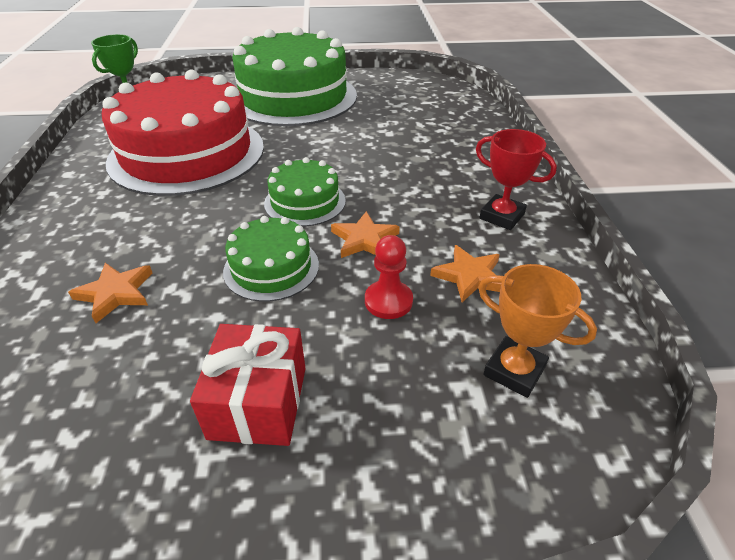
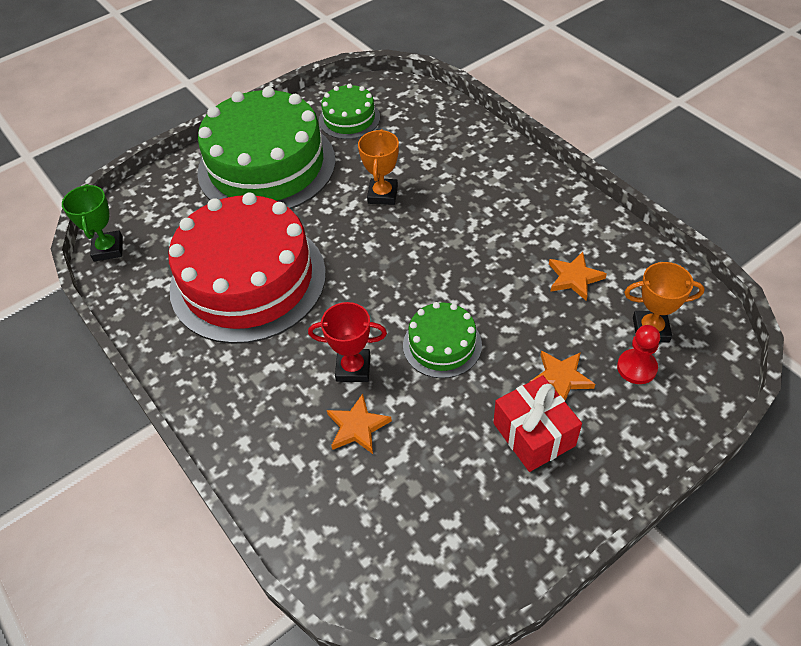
camera: 30 degrees left, 10 degrees up
green cake [264,157,346,227] -> green cake moved to [319,84,380,139]
orange star [331,211,400,258] -> orange star moved to [530,350,595,400]
red pawn [365,235,413,319] -> red pawn moved to [617,325,660,384]
red trophy [476,129,557,230] -> red trophy moved to [308,302,387,382]
none -> orange trophy [358,129,399,205]

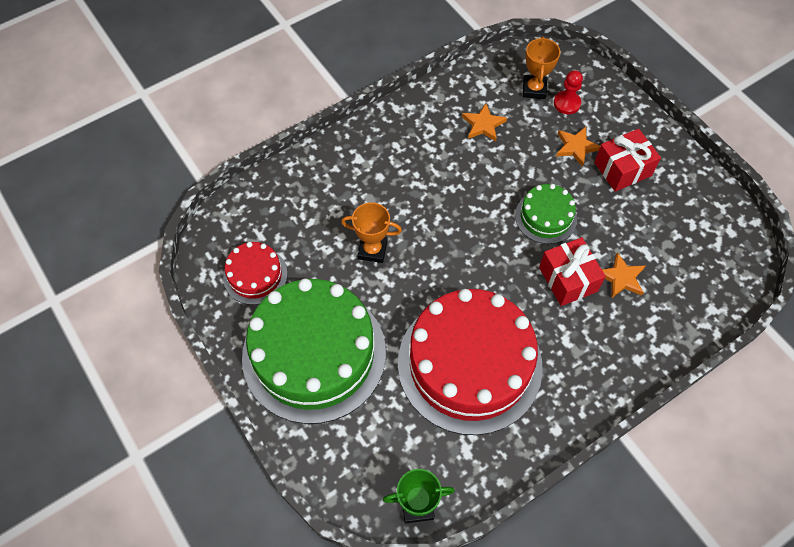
camera: 90 degrees left, 10 degrees up
red trophy [308,302,387,382] -> red gift [539,237,606,306]
green cake [319,84,380,139] -> red cake [223,242,287,305]

